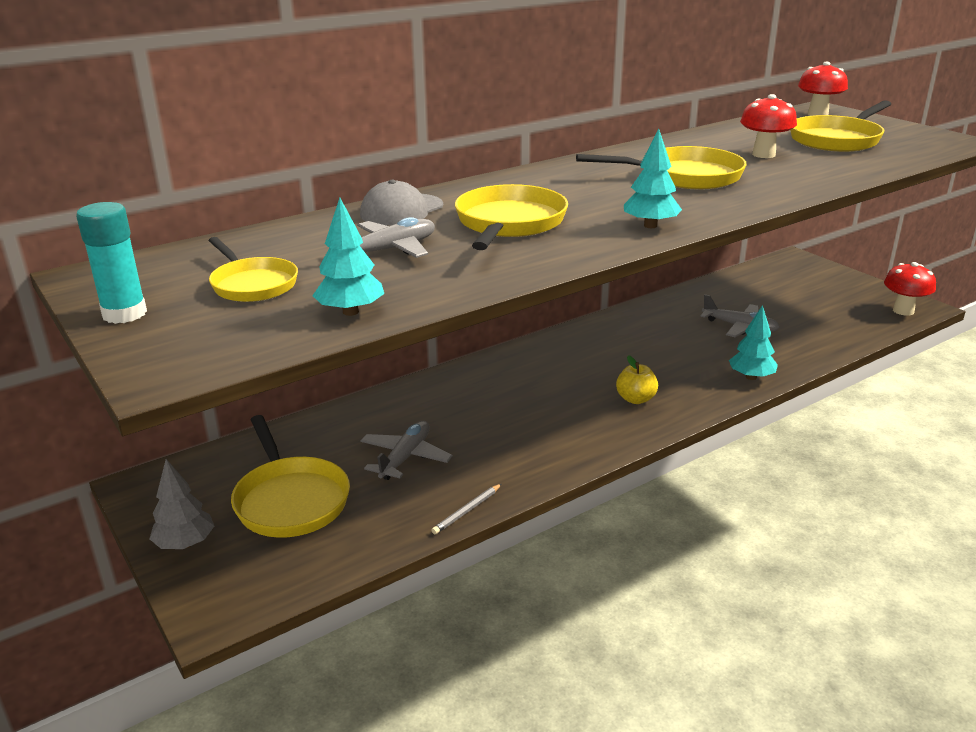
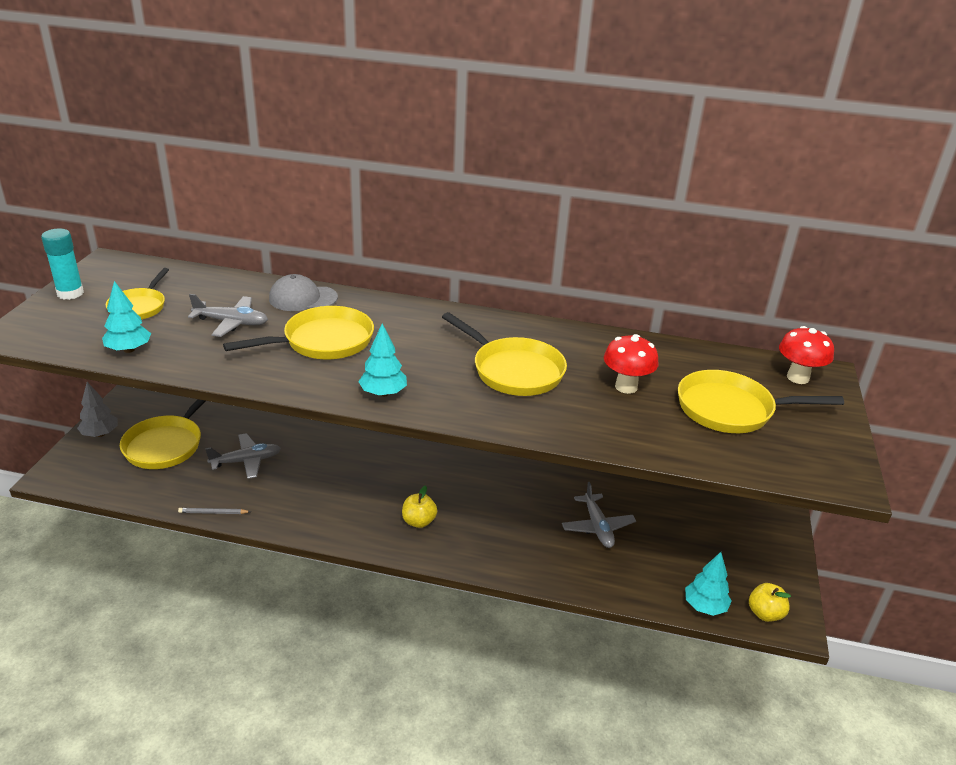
camera: 45 degrees right, 5 degrees up
turquoise tree [729,305,778,380] -> turquoise tree moved to [685,552,732,616]
red mushroom [884,262,936,316] -> yellow apple [749,583,791,622]

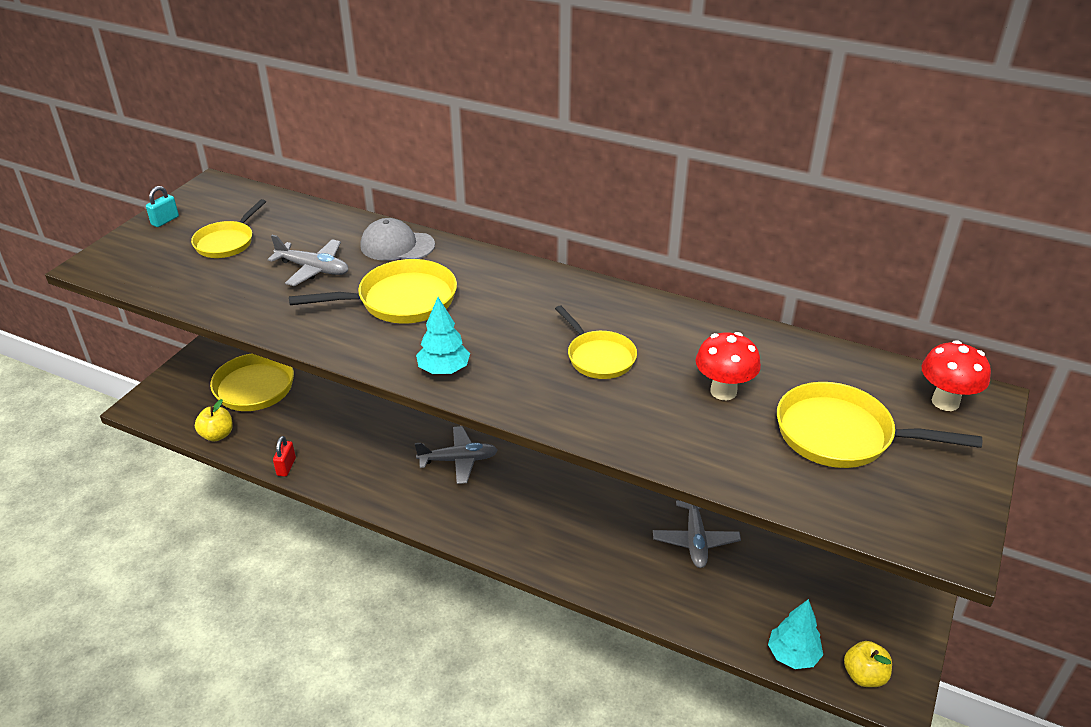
camera: 15 degrees right, 5 degrees up
turquoise glue stick [41,229,84,300] -> turquoise padlock [146,186,179,227]
grey tree [77,382,118,437] -> none
turquoise tree [102,281,151,353] -> none
grey pencil [178,508,251,514] -> red padlock [273,436,296,477]
grey plane [205,433,281,479] -> grey plane moved to [415,426,498,484]
yellow apple [402,485,437,528] -> yellow apple moved to [195,399,233,441]
yellow pan [442,312,567,396] -> yellow pan [555,305,637,379], size x0.65

